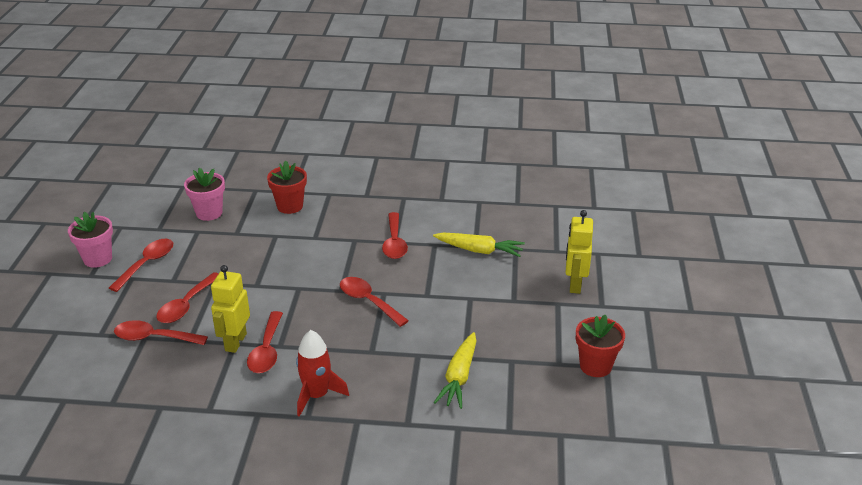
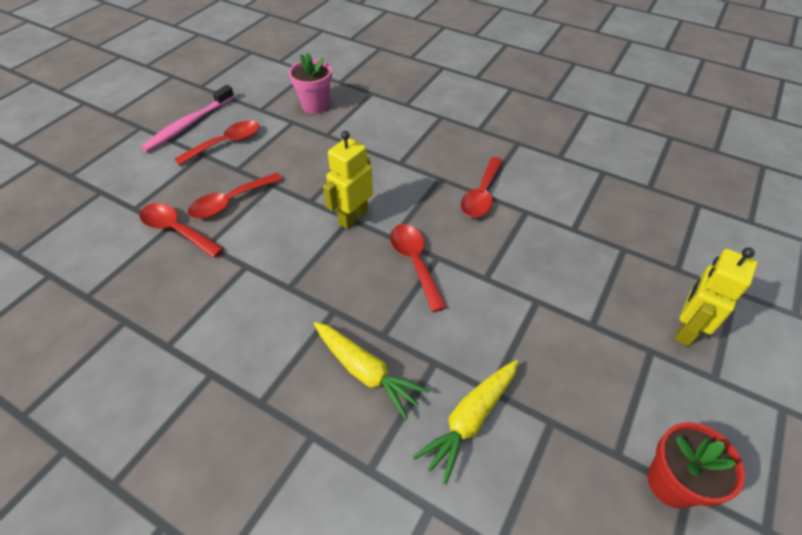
camera: 25 degrees right, 15 degrees up
pink flower pot [68,212,113,268] -> pink toothbrush [141,85,234,152]
yellow robot [211,265,250,353] -> yellow robot moved to [323,131,373,229]
red spoon [247,311,283,373] -> none
red flower pot [267,161,307,214] -> none
red rocket [296,330,349,417] -> none
yellow carrot [433,232,525,257] -> yellow carrot moved to [314,322,429,420]

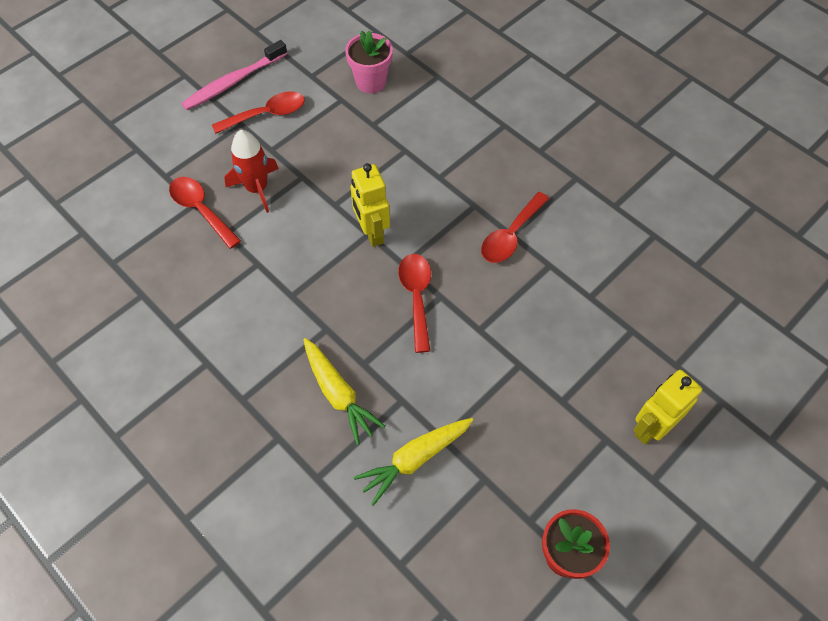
camera: 15 degrees right, 10 degrees up
red spoon [188,173,283,219] -> red rocket [224,130,279,213]
yellow robot [323,131,373,229] -> yellow robot turned 75 degrees counterclockwise [350,163,390,247]

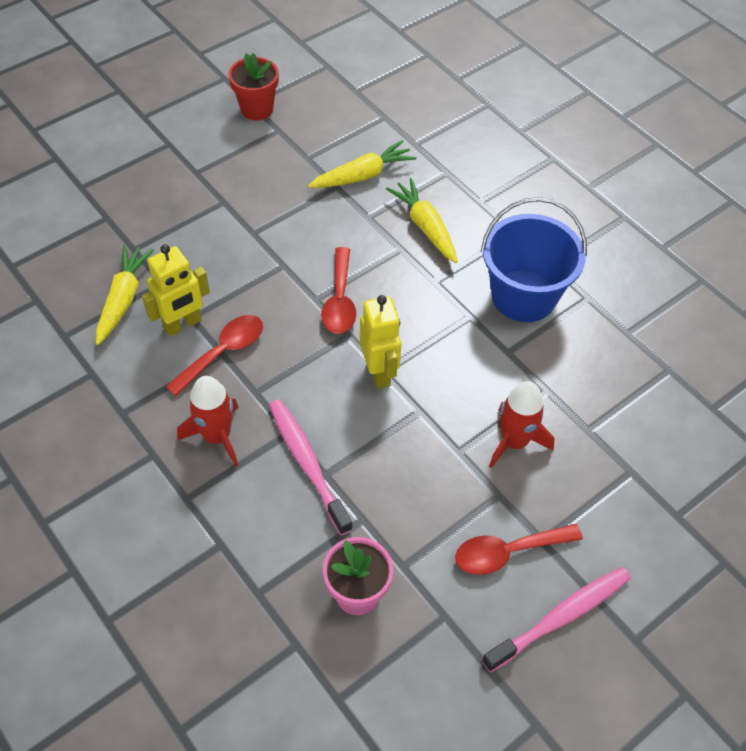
camera: 175 degrees left, 5 degrees down
red spoon [169,177,241,249] -> none
yellow robot [633,370,702,445] -> yellow robot moved to [142,244,210,336]
none -> yellow carrot [96,244,154,345]
none -> red rocket [177,376,239,467]
none -> pink toothbrush [269,400,353,535]
none -> blue bucket [481,197,587,322]

